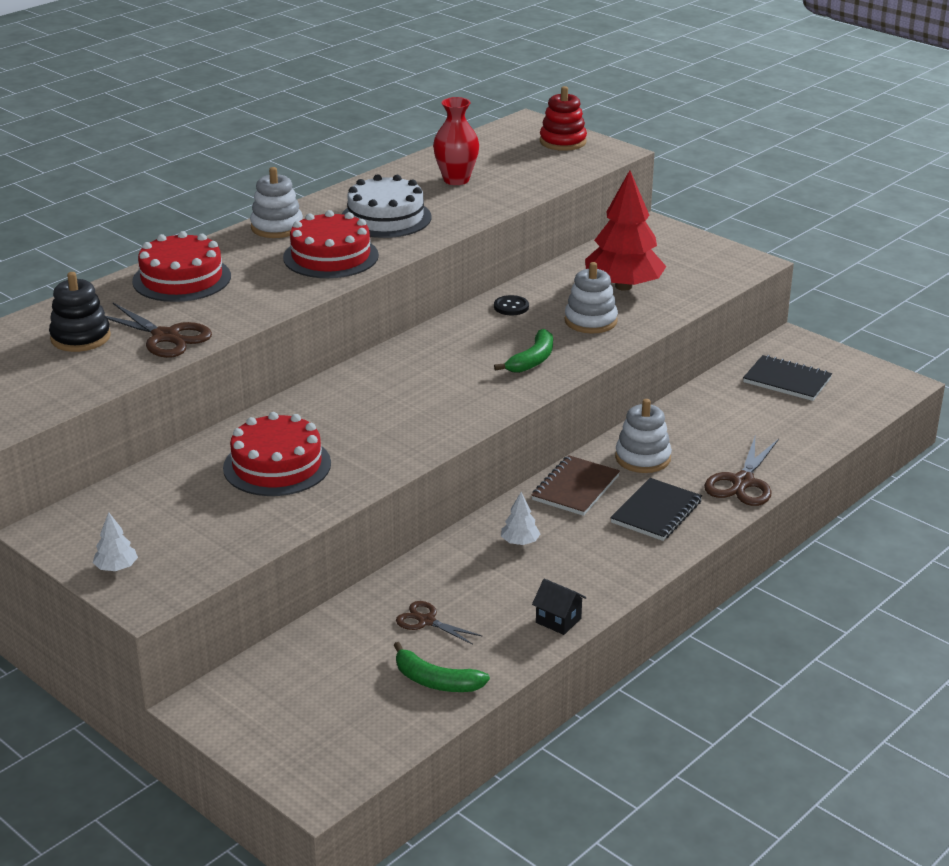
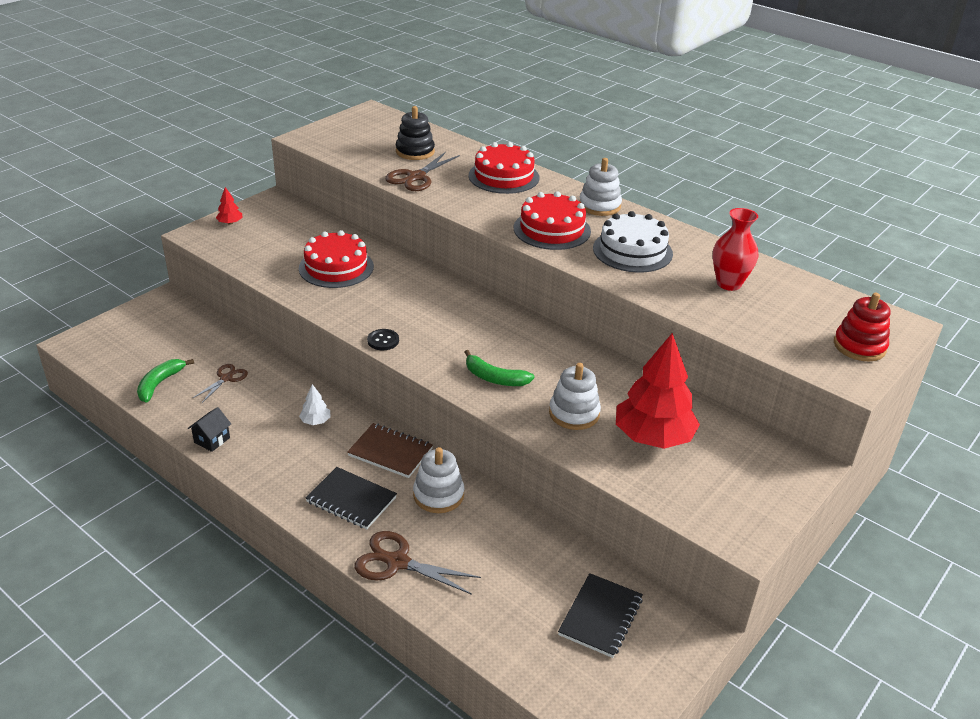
camera: 85 degrees right, 5 degrees up
white tree [93,512,138,571] -> red tree [216,187,243,225]
black button [494,295,529,315] -> black button moved to [367,329,399,350]

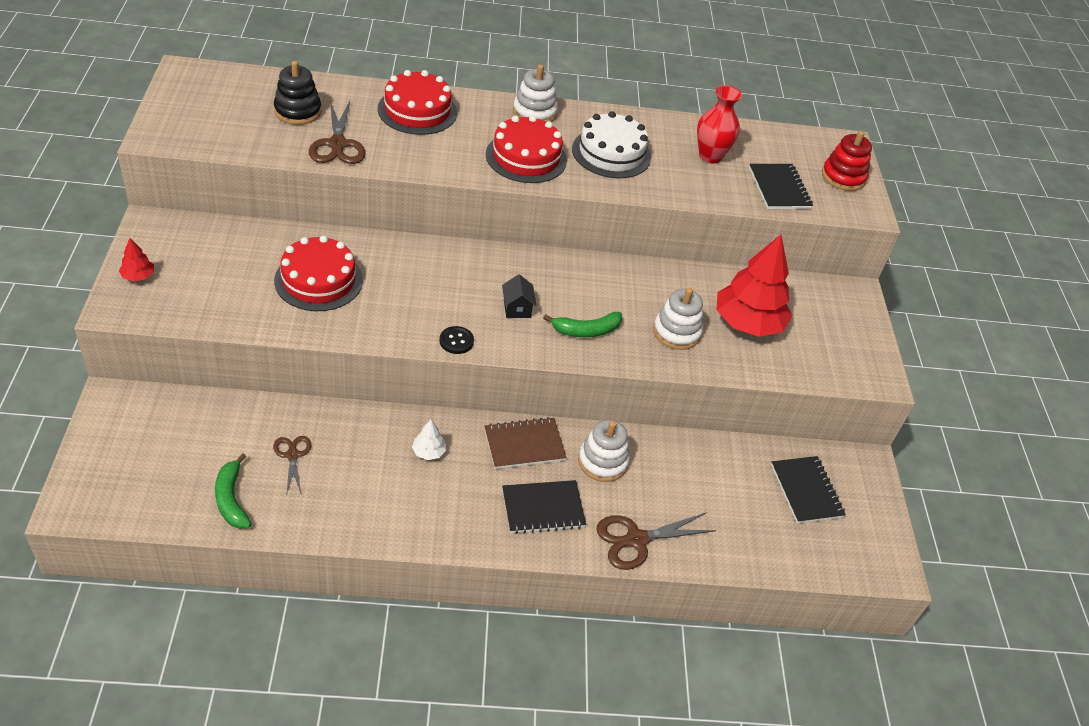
camera: 45 degrees left, 10 degrees up
black house [188,407,231,452] -> black house moved to [502,274,537,318]
none -> black notebook [749,164,813,209]

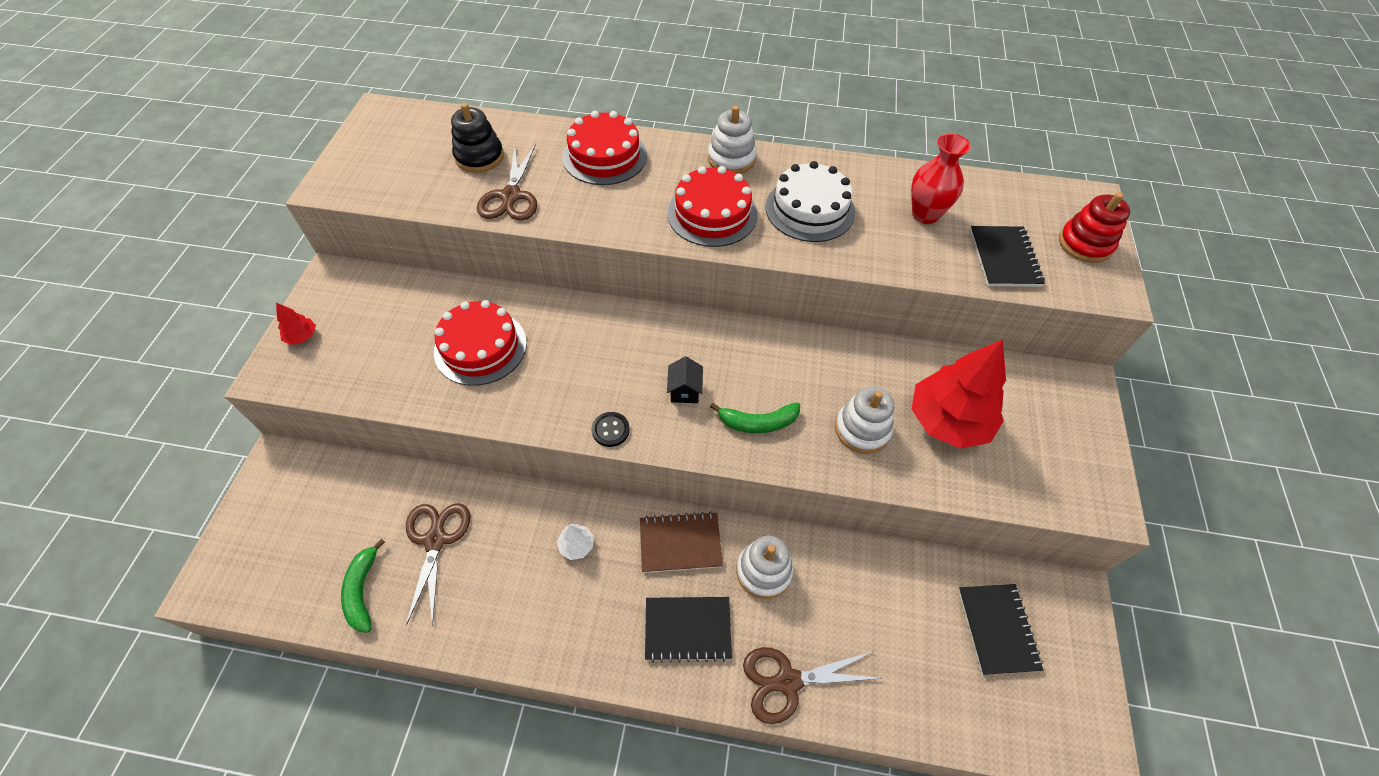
camera: 15 degrees right, 10 degrees up
brown scissors [273,436,312,493] -> brown scissors [406,504,470,626], size x1.64

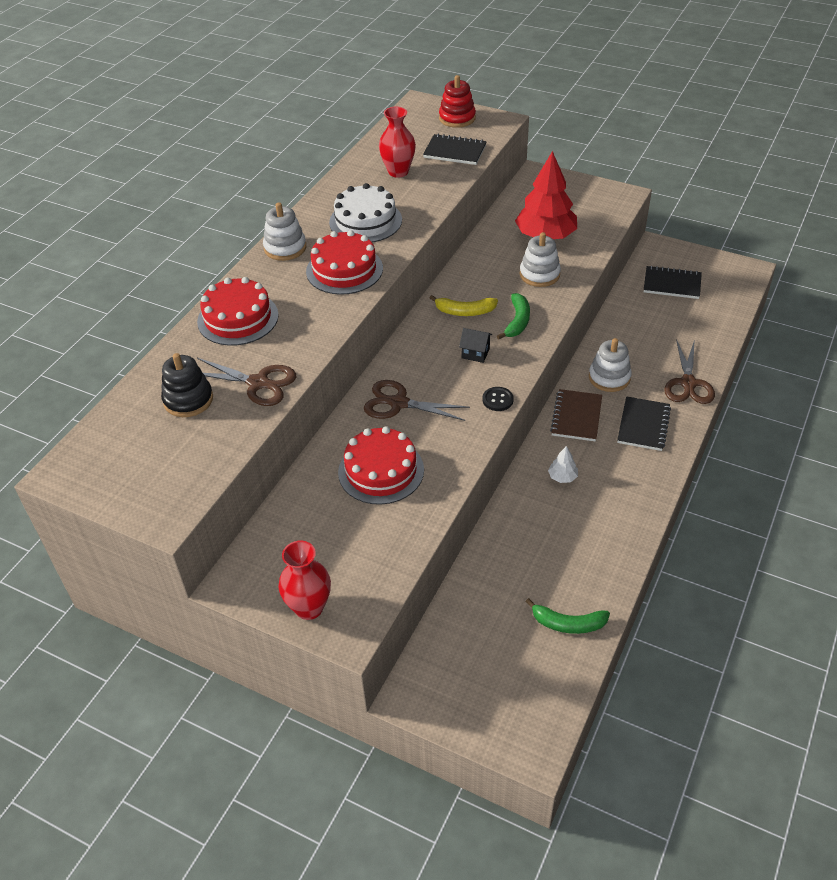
camera: 70 degrees left, 10 degrees down
red tree [276,303,316,345] -> red vase [279,541,331,620]
brown scissors [406,504,470,626] -> brown scissors moved to [364,380,470,421]
none -> yellow banana [430,295,498,316]

